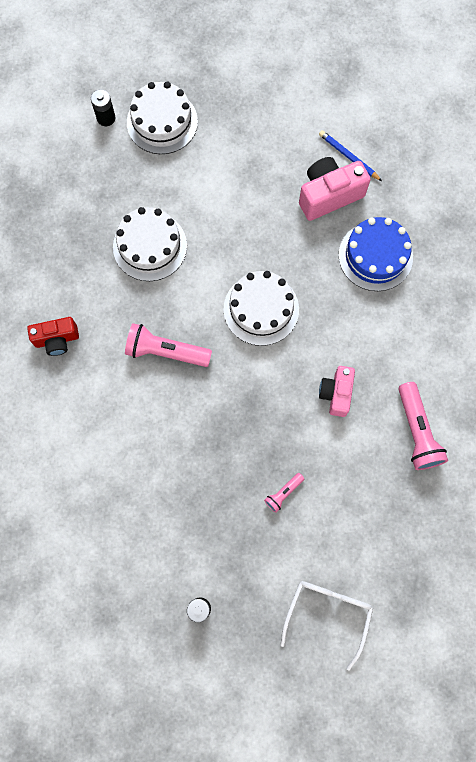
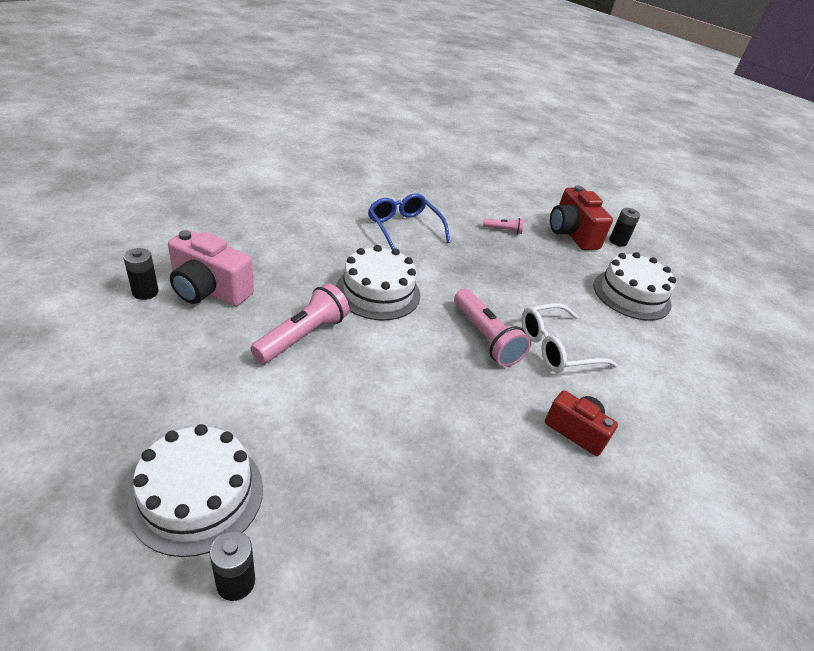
camera: 135 degrees left, 35 degrees down
white cake [113,207,187,281] -> white cake moved to [593,252,676,321]
white glasses [280,581,373,671] -> white glasses moved to [522,303,618,373]
blue pencil [319,130,382,181] -> black battery [123,248,159,300]
pink camera [319,366,355,417] -> blue glasses [368,193,450,250]
blue cake [339,217,413,291] -> none
pink flashlight [398,382,448,470] -> pink flashlight moved to [250,283,349,364]
none -> red camera [550,185,613,250]

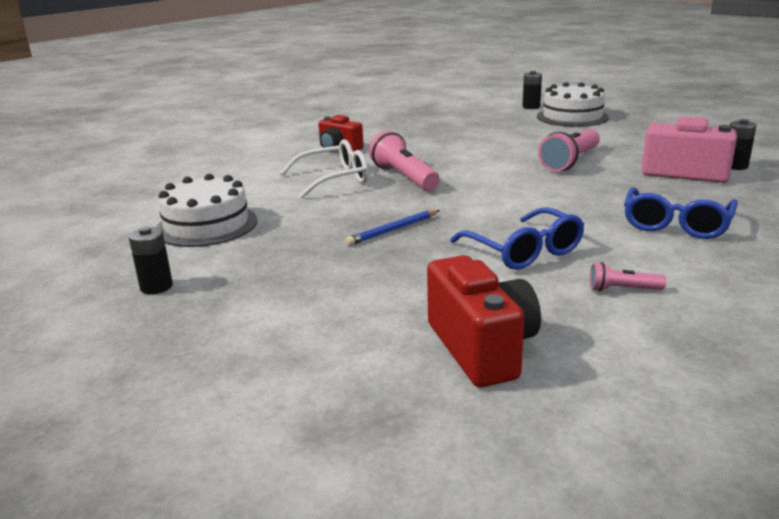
camera: 175 degrees left, 15 degrees down
white cake [336,245,420,320] -> none
pink flashlight [483,218,524,234] -> pink flashlight moved to [589,262,666,291]
red camera [550,185,613,250] -> red camera moved to [427,255,541,388]
none -> blue pencil [345,210,440,246]
none -> blue glasses [624,187,738,239]

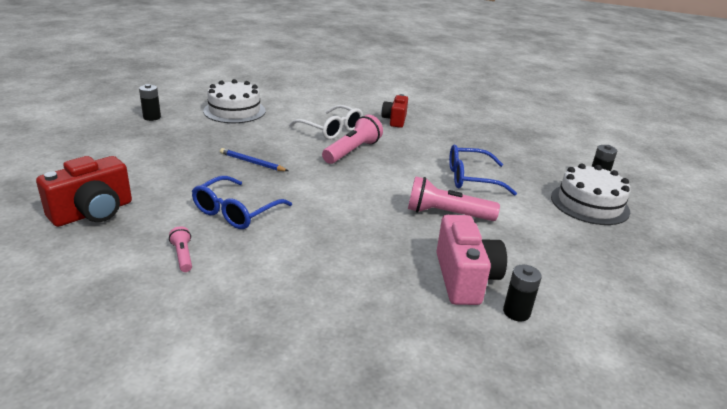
camera: 60 degrees right, 5 degrees up
blue glasses [624,187,738,239] -> blue glasses moved to [449,145,517,196]

